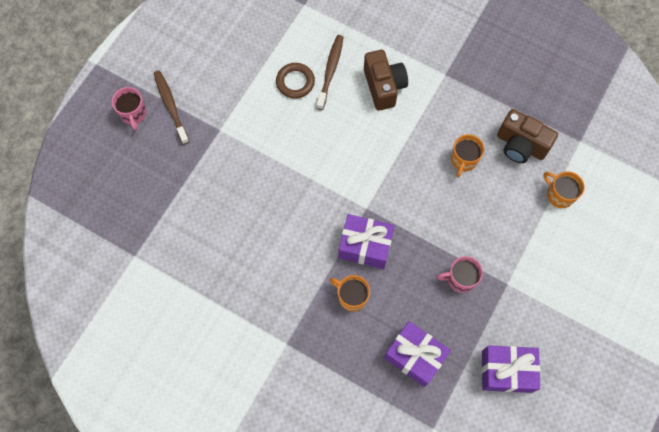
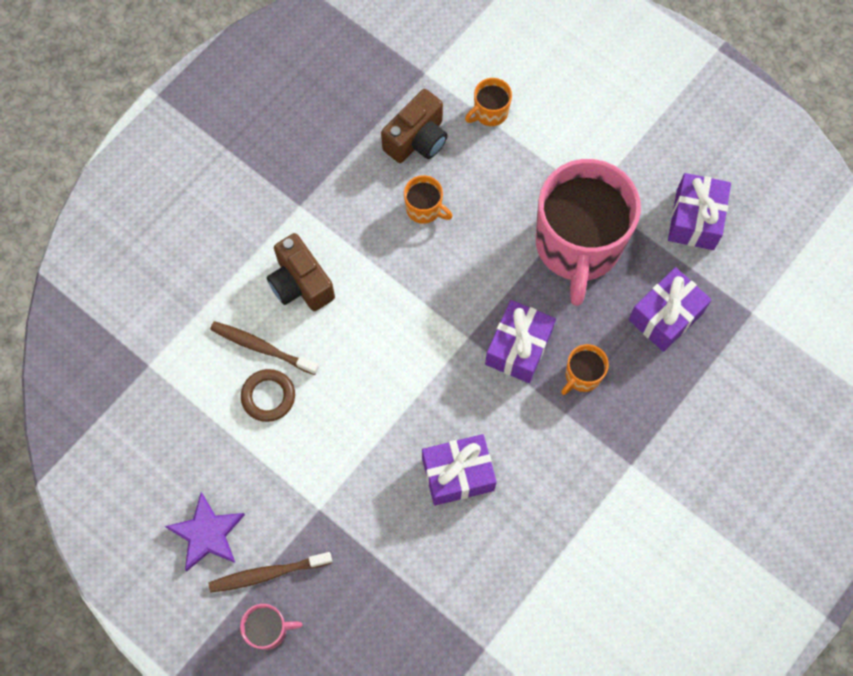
camera: 80 degrees left, 0 degrees up
brown camera [364,50,408,111] -> brown camera turned 120 degrees counterclockwise [267,233,335,311]
pink mug [436,256,483,293] -> pink mug [536,159,641,306], size x2.47
none -> purple star [165,492,245,571]
none -> purple gift [422,434,497,506]

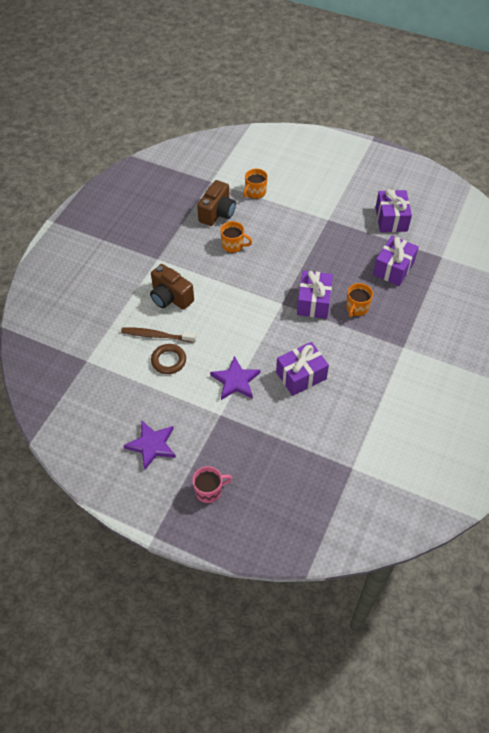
camera: 15 degrees left, 15 degrees down
brown toothbrush [208,552,332,593] -> none
pink mug [536,159,641,306] -> none
none -> purple star [210,356,260,400]

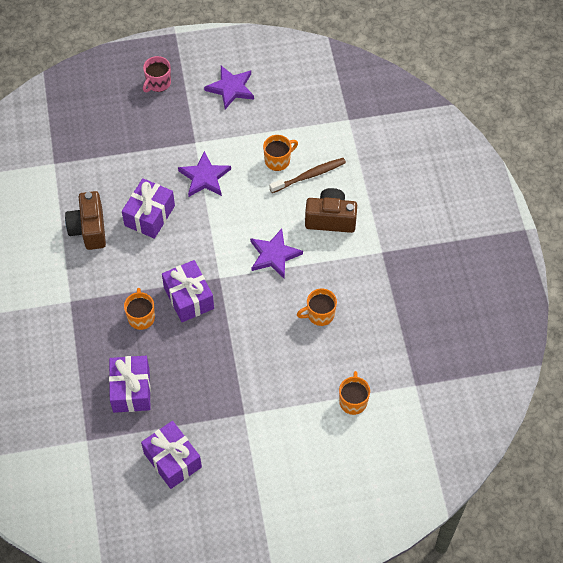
camera: 145 degrees right, 5 degrees up
brown ring [151,344,186,374] -> orange mug [263,135,298,171]
brown camera [197,180,236,226] -> brown camera moved to [65,191,106,250]
none -> purple star [250,229,303,279]

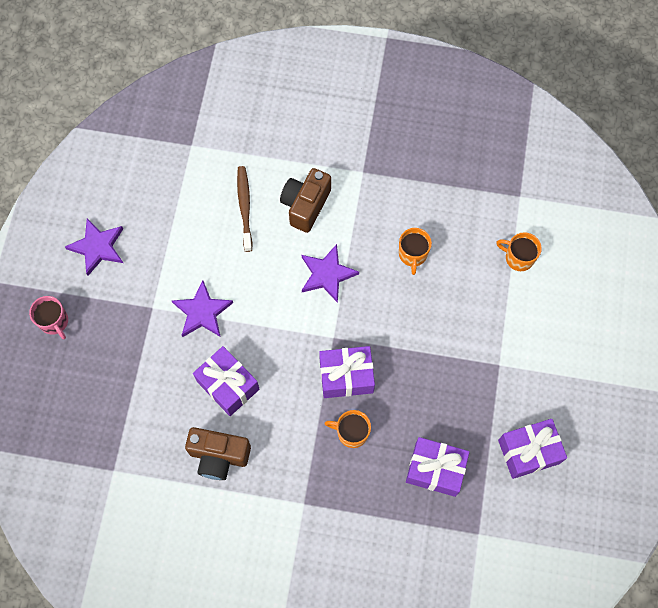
camera: 70 degrees left, 10 degrees up
orange mug [263,135,298,171] -> none

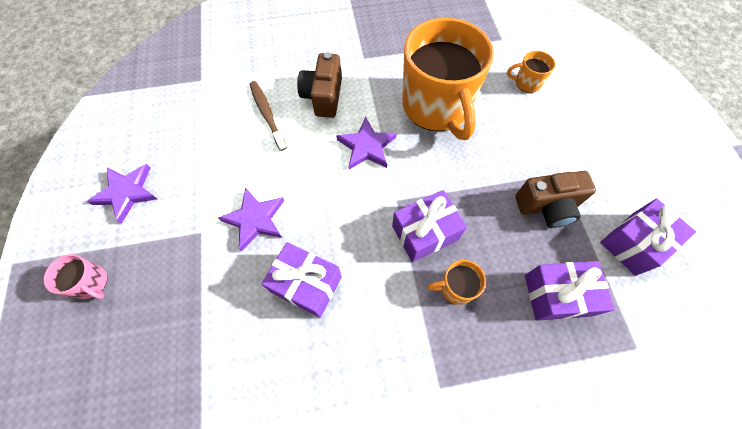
camera: 20 degrees left, 5 degrees down
brown camera [185,427,251,480] -> brown camera moved to [515,171,596,228]
orange mug [399,228,432,275] -> orange mug [402,18,494,140], size x2.47

